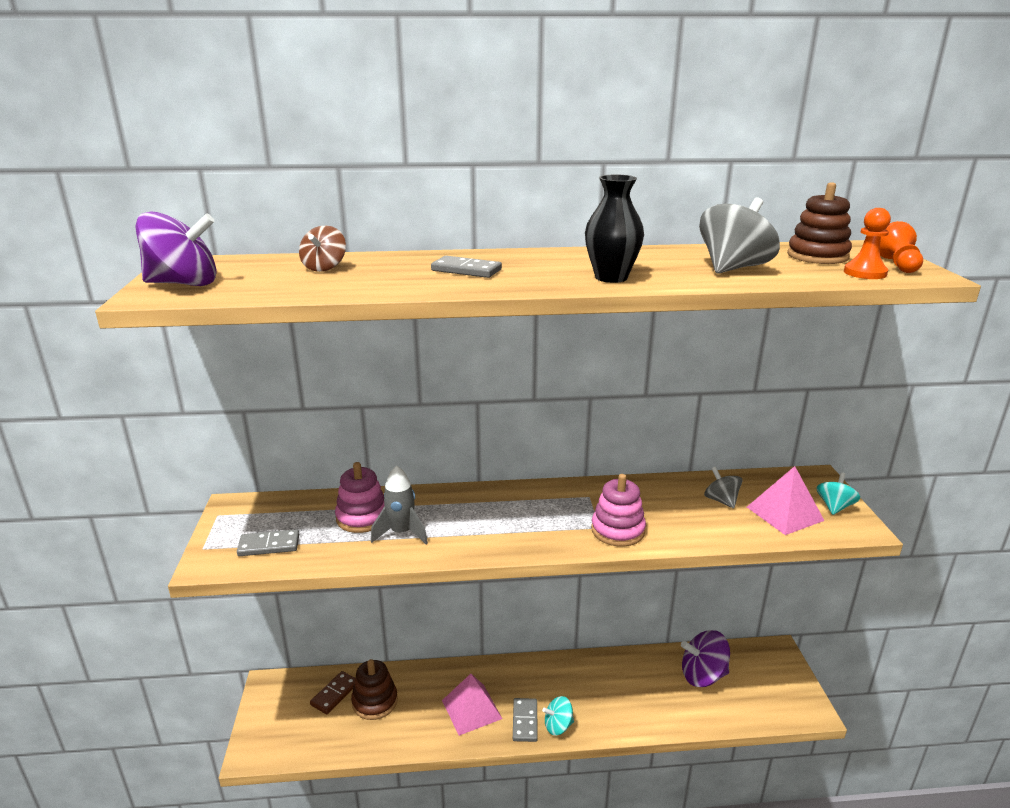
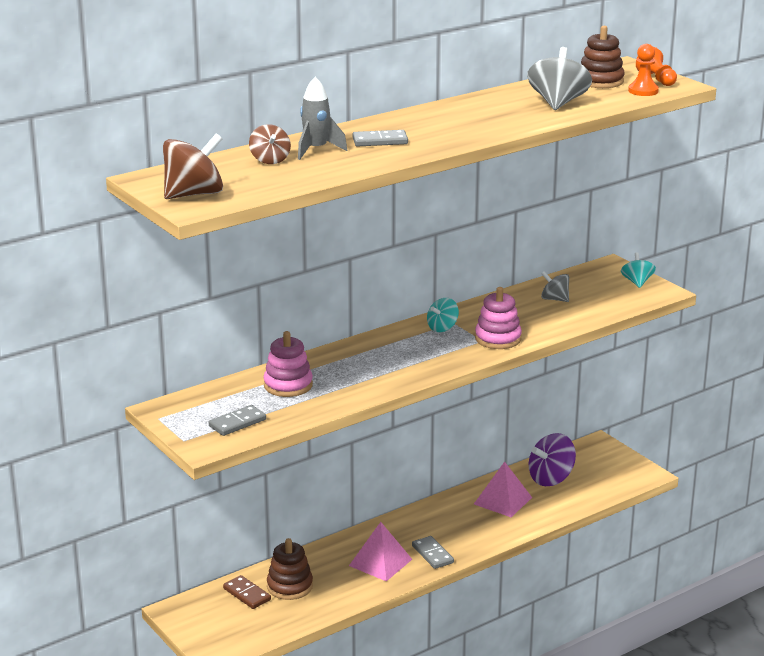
camera: 30 degrees left, 0 degrees up
purple spinning top [135,212,216,286] -> brown spinning top [163,133,223,199]
brown domino [310,671,355,714] -> brown domino turned 45 degrees counterclockwise [223,575,271,609]
grey rocket [371,465,428,544] -> grey rocket moved to [298,77,347,160]
turquoise spinning top [542,696,574,736] -> turquoise spinning top moved to [427,298,459,332]
black vase [585,175,644,283] -> none
pink pyramid [747,466,825,535] -> pink pyramid moved to [474,462,532,517]

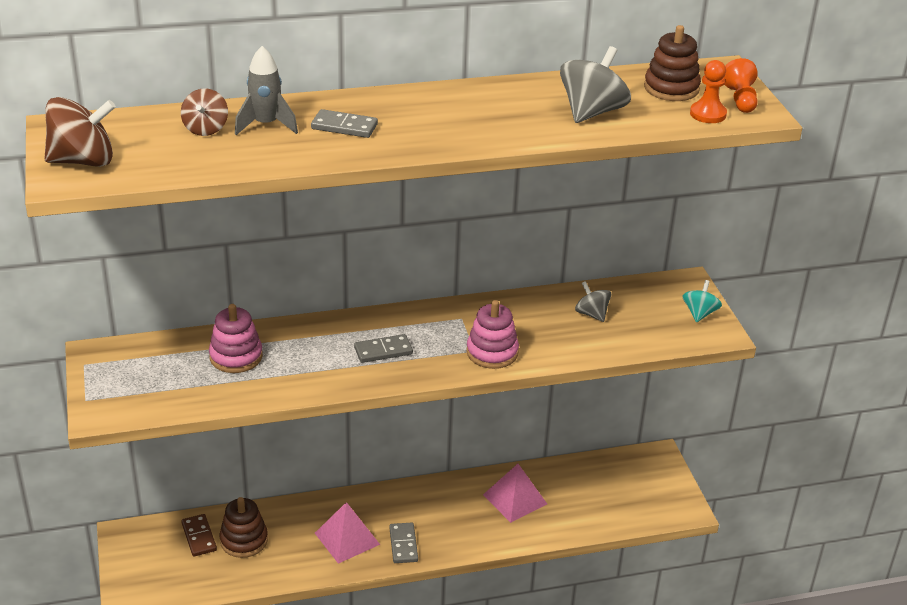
camera: 20 degrees right, 10 degrees up
grey domino [209,405,266,436] -> grey domino moved to [354,334,413,363]
turquoise spinning top [427,298,459,332] -> none
purple spinning top [529,433,576,486] -> none

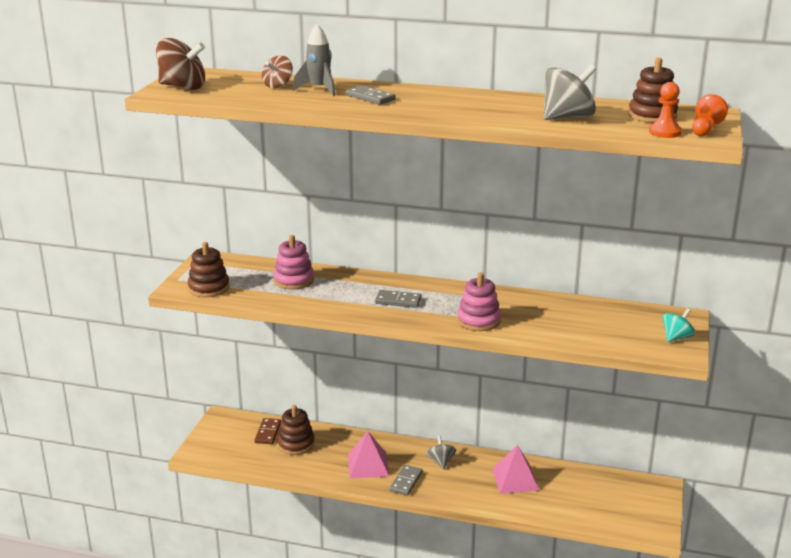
camera: 30 degrees right, 10 degrees down
grey spinning top [575,281,611,322] -> grey spinning top moved to [426,435,456,469]
none -> brown stacking toy [188,242,230,297]

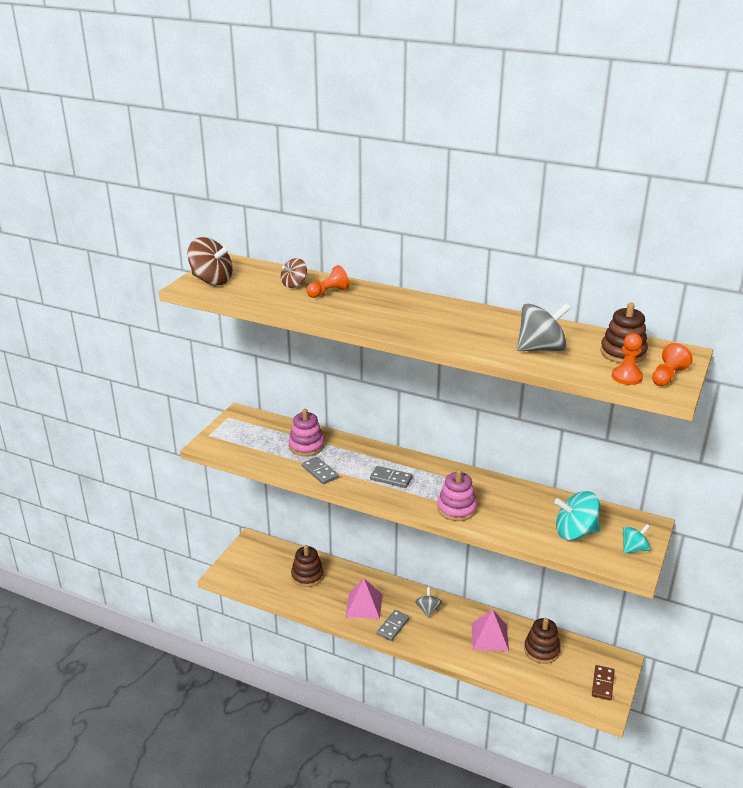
camera: 10 degrees right, 5 degrees up
brown stacking toy [188,242,230,297] -> brown stacking toy moved to [524,618,561,664]
brown domino [255,418,281,444] -> brown domino moved to [592,665,615,700]
grey rocket [293,24,335,96] -> orange pawn [307,265,350,298]
grey domino [346,85,396,105] -> grey domino moved to [302,457,339,484]
none -> turquoise spinning top [555,491,600,540]

